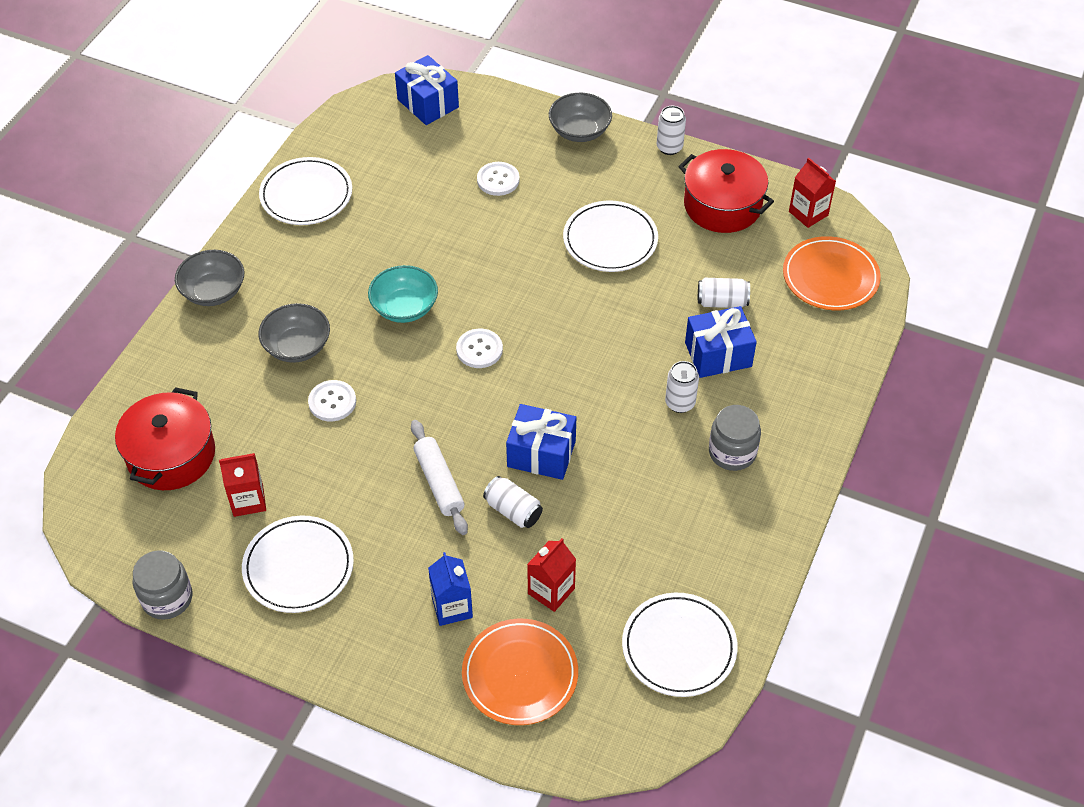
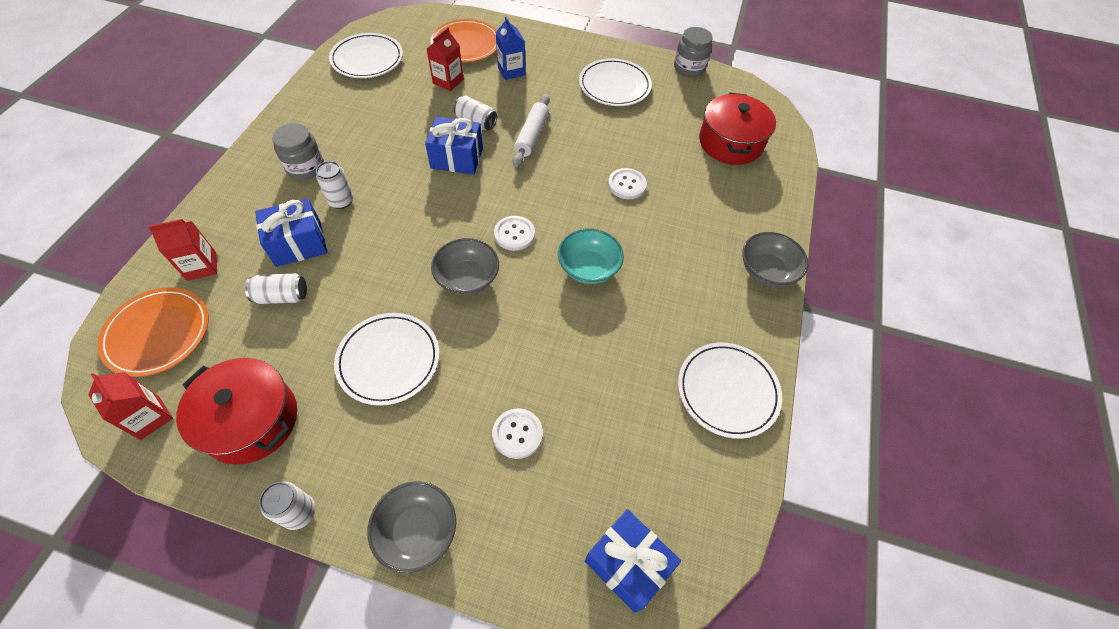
camera: 170 degrees right, 5 degrees up
red carton [219,453,266,517] -> red carton moved to [148,219,217,281]
grey bowl [259,303,330,363] -> grey bowl moved to [431,238,499,295]
white rolling pin [411,420,468,535] -> white rolling pin turned 45 degrees clockwise [512,94,550,167]

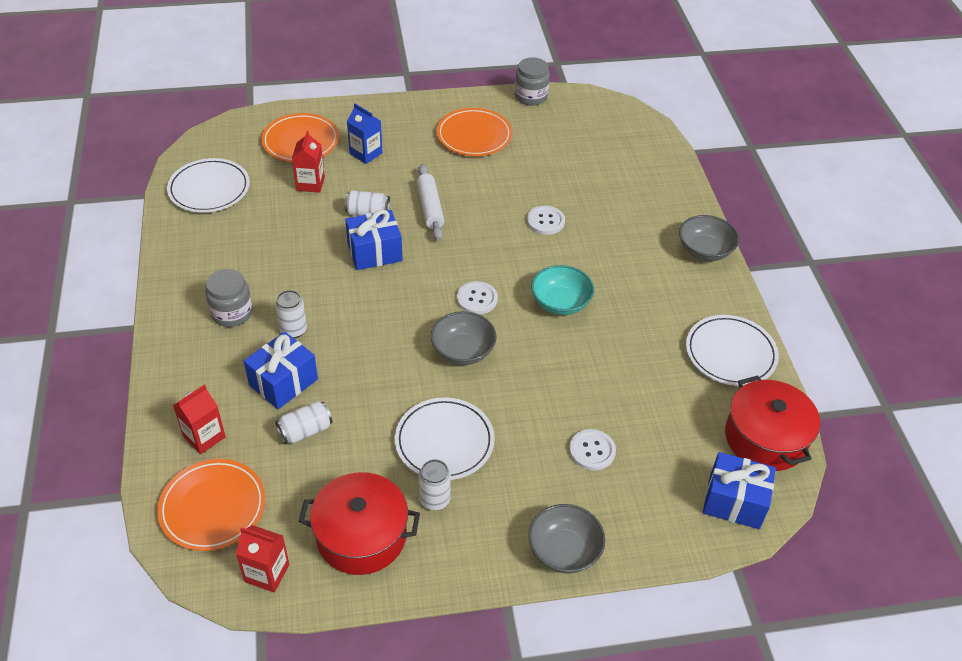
camera: 25 degrees left, 10 degrees down
white can [259,482,315,530] -> white can moved to [419,459,451,510]
white plate [579,58,652,106] -> orange plate [436,108,512,156]
red pot [699,92,776,165] -> red pot moved to [725,376,820,471]

